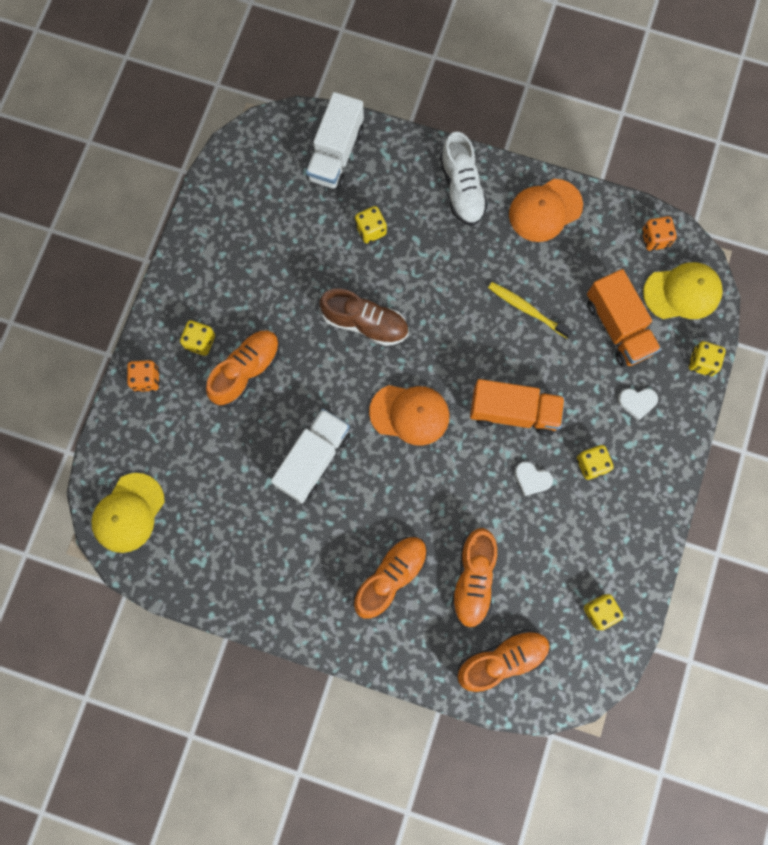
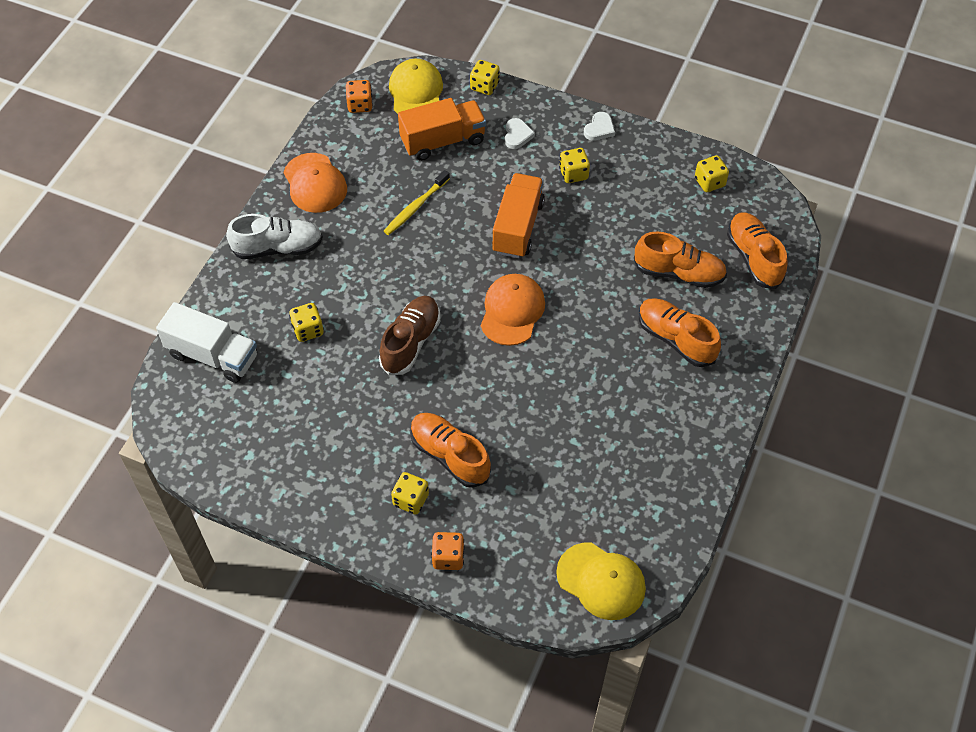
camera: 85 degrees left, 20 degrees down
white truck [271,409,351,503] -> none
white heart [514,461,553,496] -> white heart moved to [584,112,615,141]

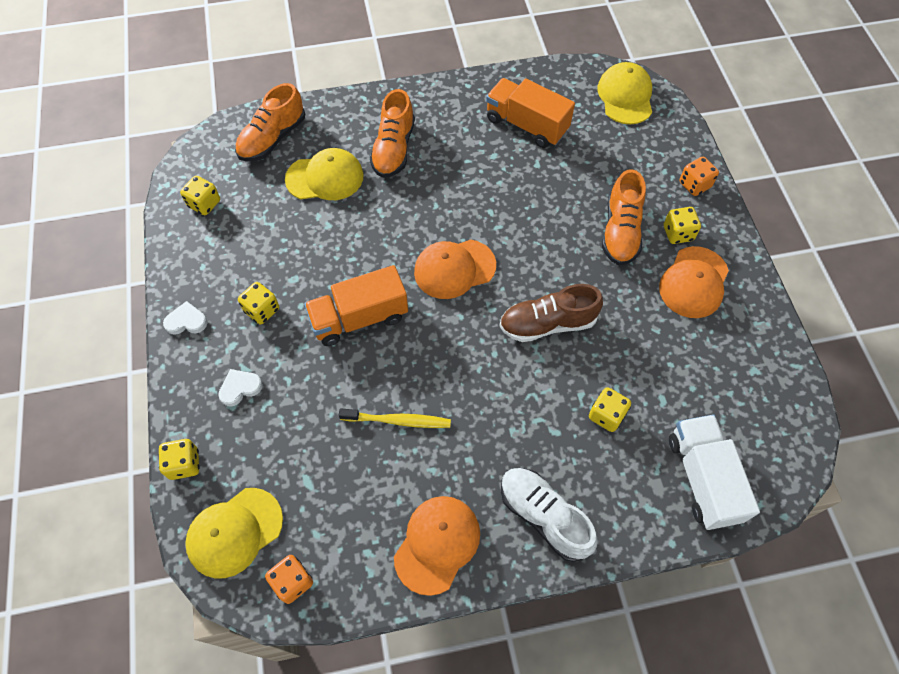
camera: 125 degrees left, 5 degrees up
orange truck [398,98,486,161] -> orange truck moved to [486,78,575,148]
orange shoe [634,232,727,288] -> yellow cap [285,148,364,200]
none -> orange cap [659,246,729,318]

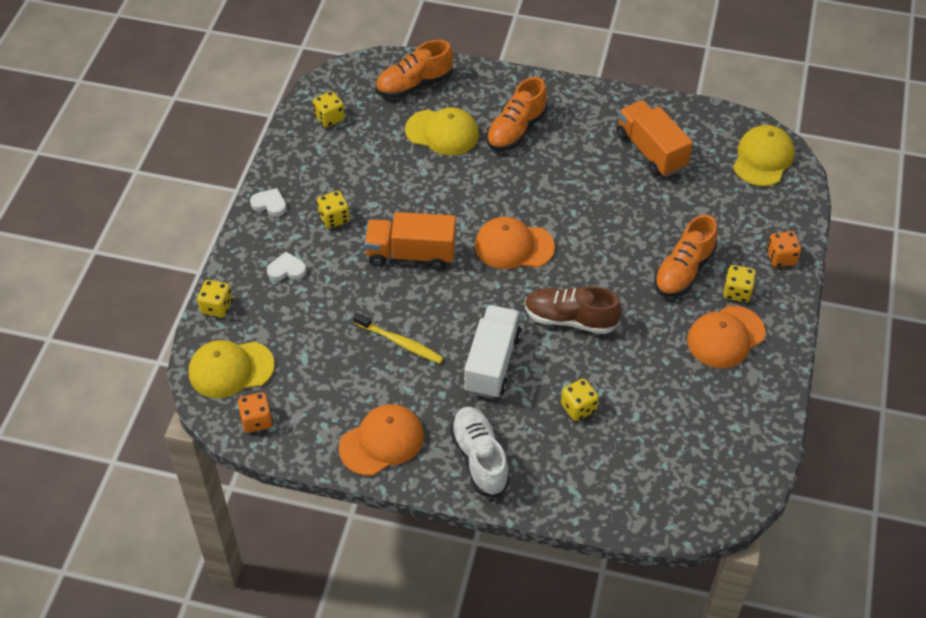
camera: 25 degrees right, 10 degrees down
white truck [669,414,760,530] -> white truck moved to [464,305,521,399]

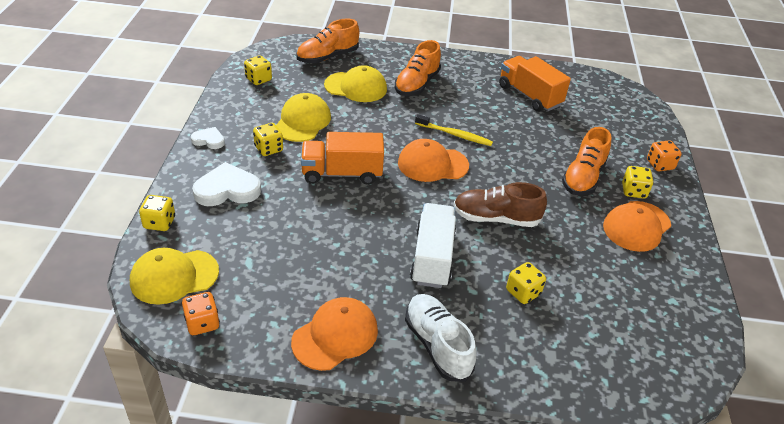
camera: 10 degrees left, 10 degrees down
white heart [267,252,307,281] -> white heart [192,162,261,206], size x1.79
yellow toothbrush [353,312,443,364] -> yellow toothbrush moved to [415,114,493,146]
yellow cap [733,125,795,186] -> yellow cap moved to [276,93,331,142]

